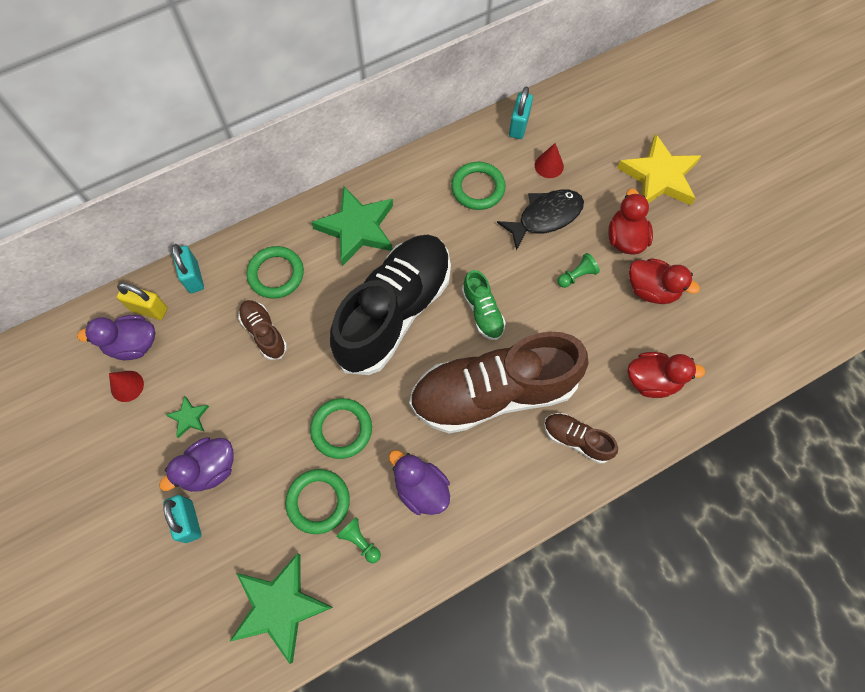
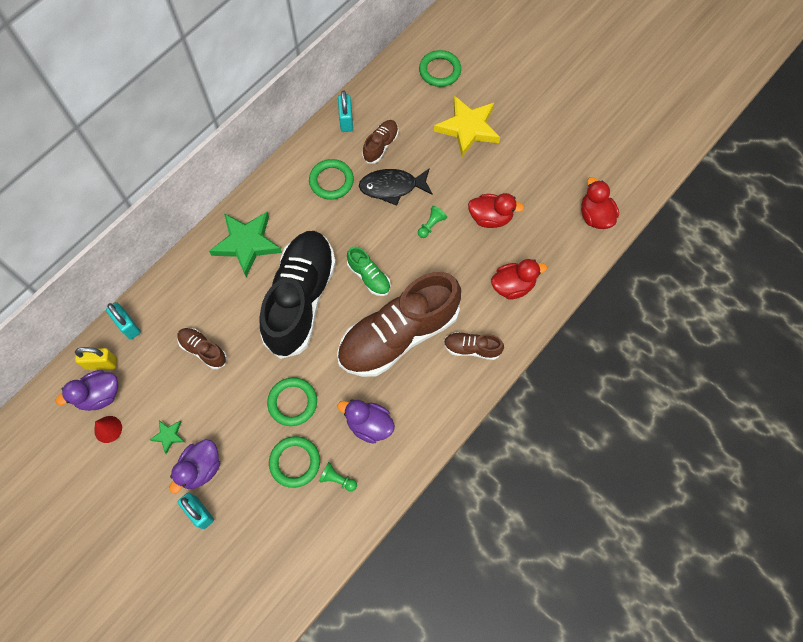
camera: 20 degrees left, 0 degrees up
green star [230,553,333,664] -> none
green ring [246,246,304,299] -> green ring moved to [419,50,461,87]
black fish [497,190,584,251] -> black fish turned 135 degrees counterclockwise [359,168,433,206]
red cone [535,143,564,178] -> brown shoe [362,120,399,164]
red duck [608,188,653,255] -> red duck moved to [581,177,619,229]

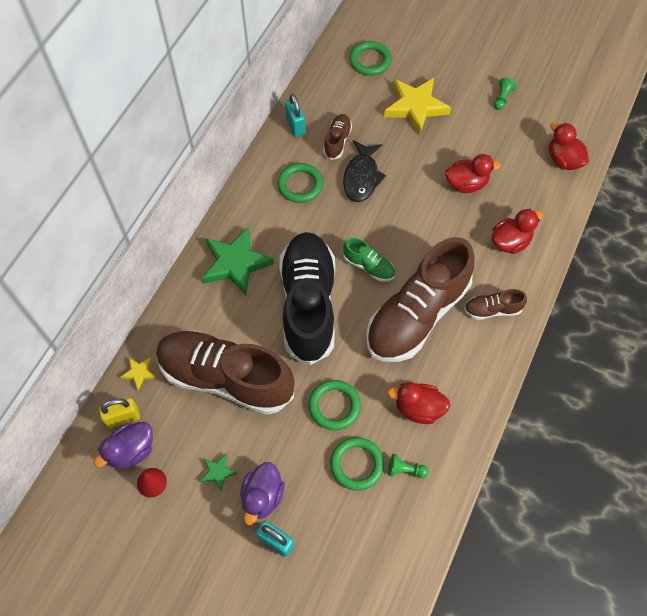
camera: 15 degrees left, 5 degrees down
turquoise padlock [106,302,141,340] -> yellow star [120,357,156,390]
brown shoe [178,328,227,369] -> brown shoe [156,330,295,415], size x2.33
purple duck [337,400,395,444] -> red duck [388,382,450,424]
black fish [359,168,433,206] -> black fish turned 60 degrees counterclockwise [343,140,386,202]
green pawn [418,206,447,238] -> green pawn moved to [494,78,517,110]

